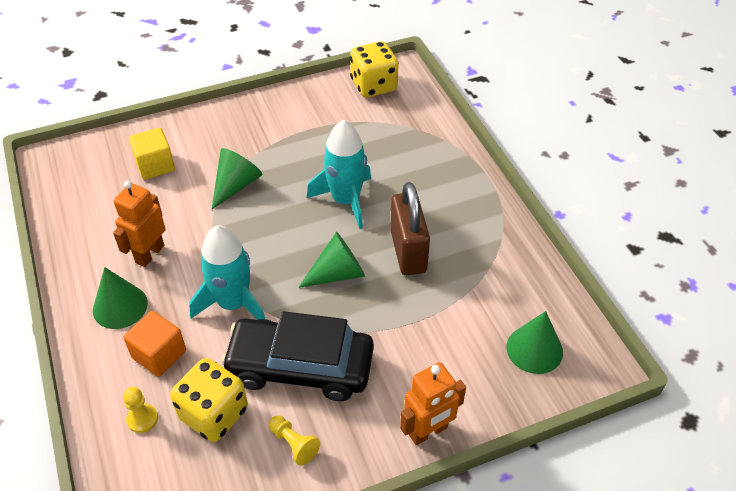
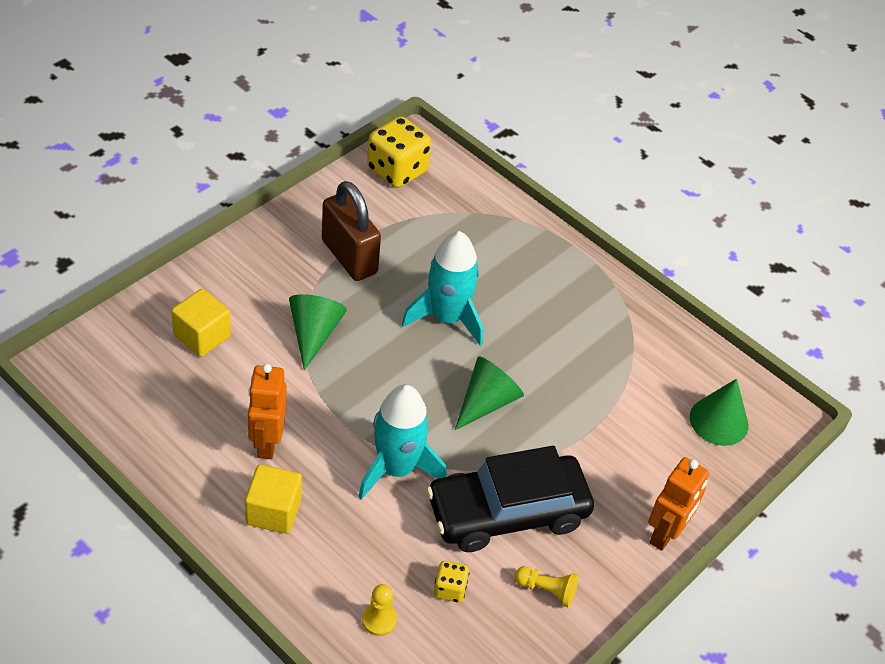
camera: 30 degrees left, 0 degrees up
green cone [93,267,148,329] -> yellow cube [245,464,302,534]
orange cube [123,311,186,377] -> none
yellow dice [170,358,248,442] -> yellow dice [434,561,470,602], size x0.49
brown padlock [390,182,430,275] -> brown padlock moved to [322,181,381,281]

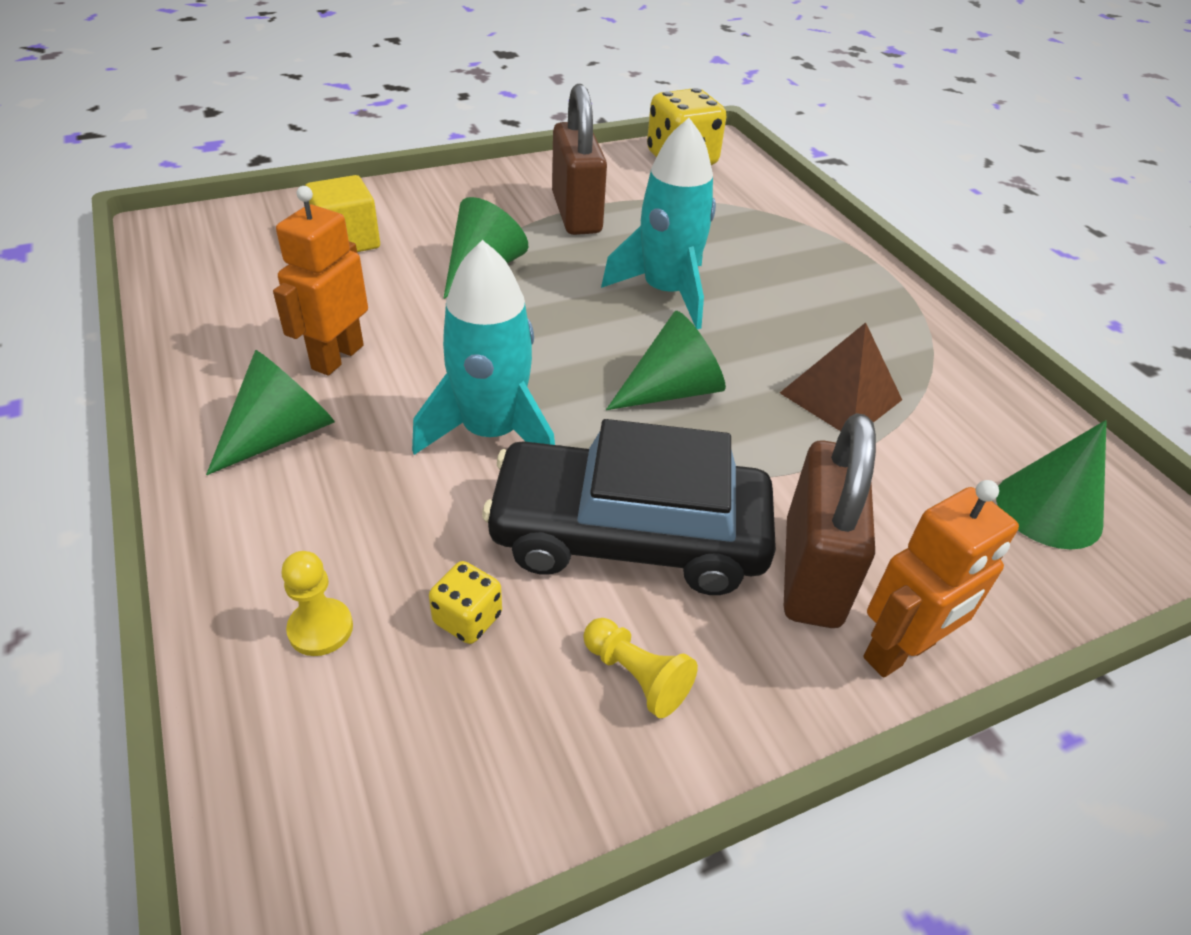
camera: 25 degrees right, 5 degrees down
yellow cube [245,464,302,534] -> green cone [206,350,335,475]
none -> brown pyramid [780,322,902,431]
none -> brown padlock [784,413,876,628]

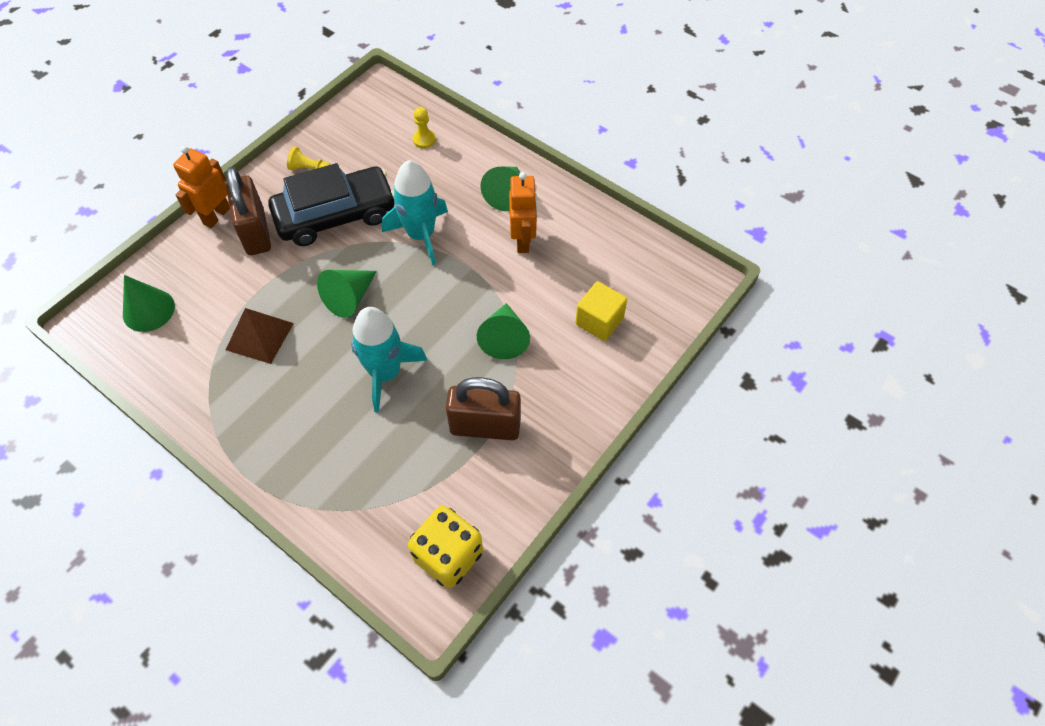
camera: 155 degrees right, 15 degrees up
yellow dice [429,561,502,644] -> none
brown padlock [552,84,607,235] -> brown padlock turned 45 degrees counterclockwise [446,377,521,440]

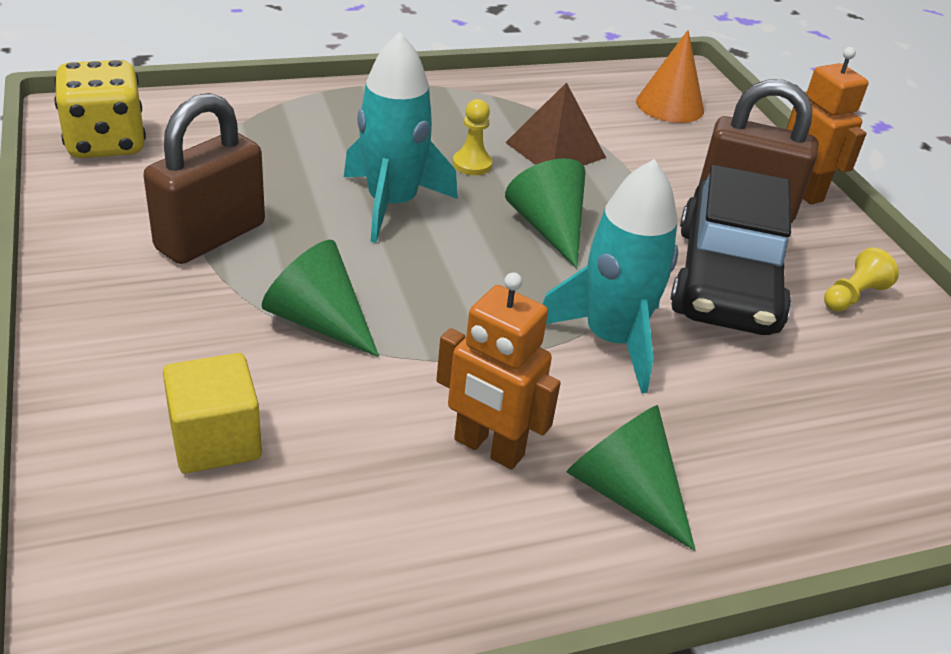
camera: 120 degrees right, 20 degrees down
green cone [123,275,175,332] -> orange cone [636,30,704,123]
yellow pawn [413,107,436,148] -> yellow pawn moved to [453,99,492,175]

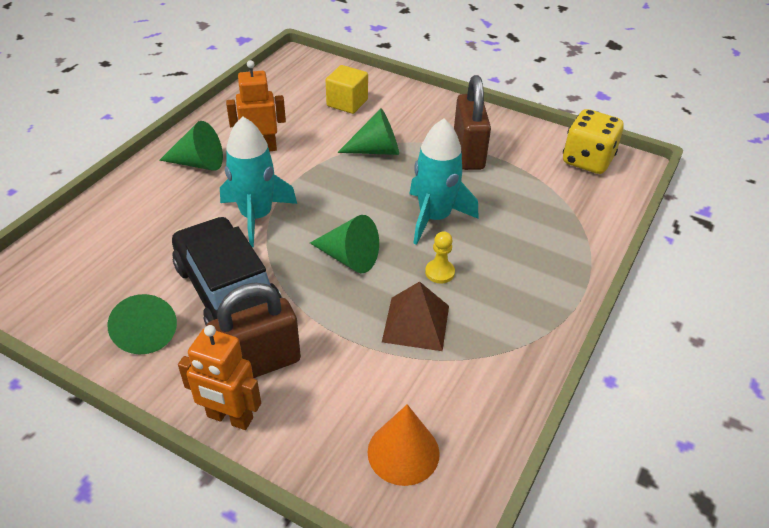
camera: 140 degrees right, 5 degrees up
yellow pawn [824,247,899,312] -> green cone [107,294,177,355]

